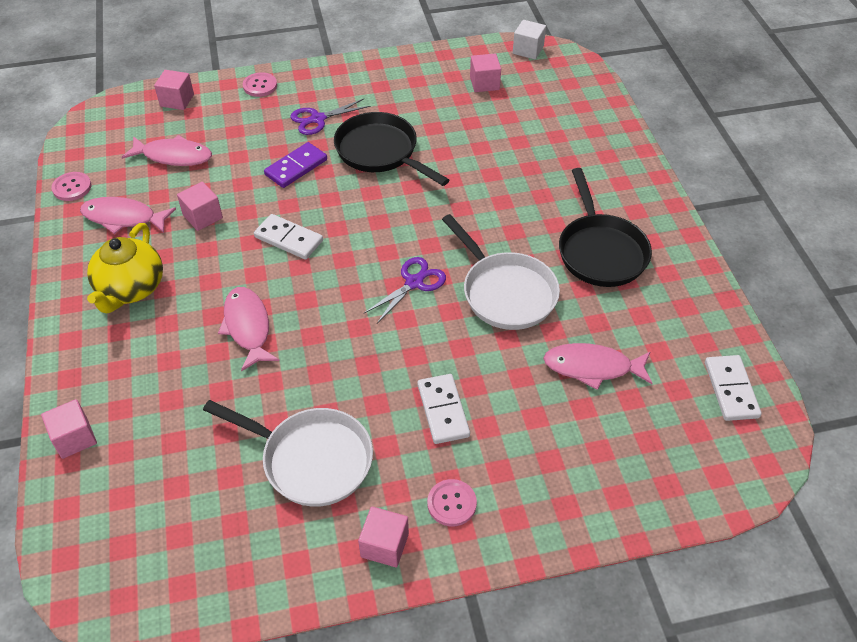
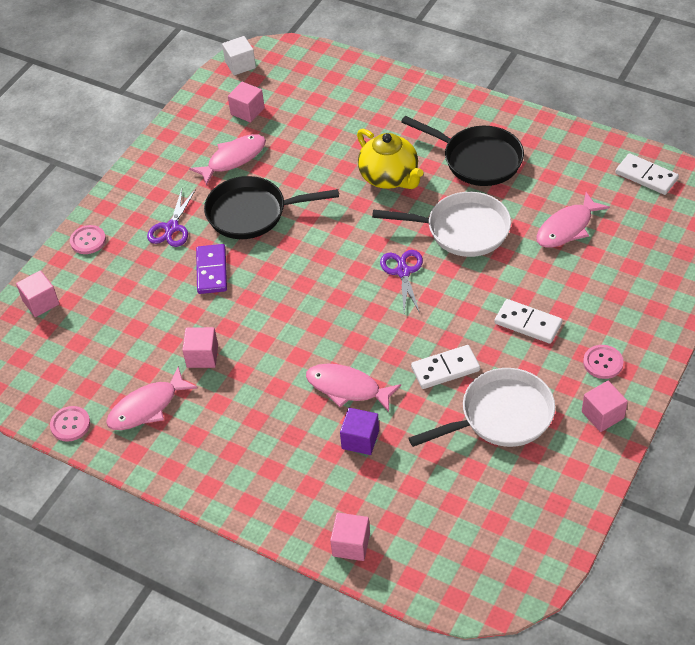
camera: 45 degrees left, 0 degrees up
yellow teapot [87,223,163,313] -> yellow teapot moved to [357,129,424,189]
pink fish [122,135,212,166] -> pink fish moved to [189,134,266,186]
white domino [254,214,323,259] -> white domino moved to [411,345,480,389]
none -> purple cube [340,408,379,455]

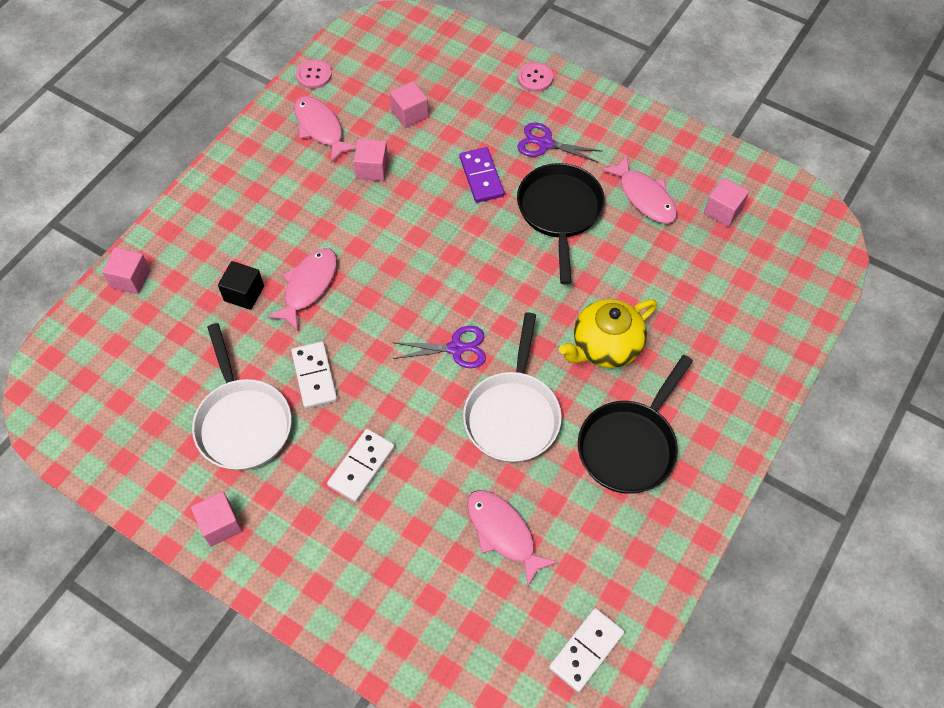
camera: 90 degrees right, 10 degrees up
pink cube [16,270,59,317] -> pink cube moved to [390,81,428,128]
purple domino [196,244,227,294] -> purple domino turned 75 degrees clockwise [460,147,504,203]
white cube [222,36,256,75] -> none
purple cube [340,408,379,455] -> black cube [218,261,264,310]
pink button [583,345,624,379] -> none

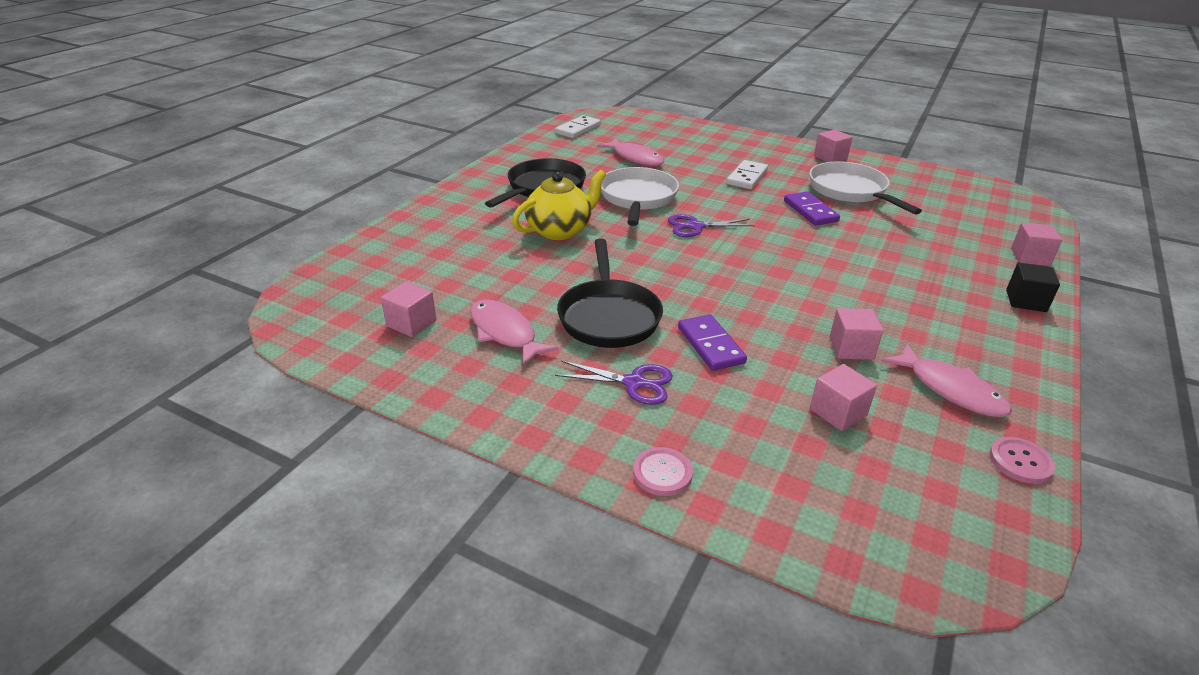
camera: 175 degrees right, 25 degrees down
black cube [218,261,264,310] -> black cube moved to [1006,263,1060,312]
pink fish [267,248,337,331] -> none
white domino [291,341,337,409] -> purple domino [784,192,840,225]

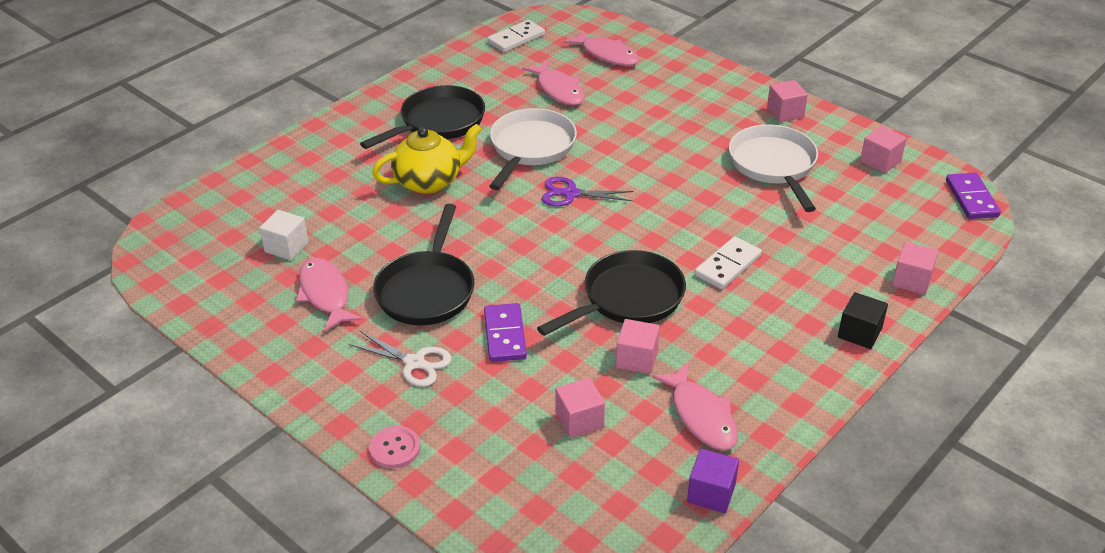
camera: 15 degrees right, 5 degrees up
pink cube [381,281,436,337] -> pink cube moved to [860,126,907,173]
purple scissors [555,361,673,405] -> white scissors [349,331,452,387]
white domino [726,160,768,189] -> white domino moved to [695,236,762,289]
purple domino [784,192,840,225] -> purple domino moved to [946,173,1001,219]
pink button [989,437,1055,484] -> purple cube [687,449,739,513]
none -> white cube [259,210,309,260]
none -> black pan [537,250,686,336]
none -> pink fish [563,29,639,66]

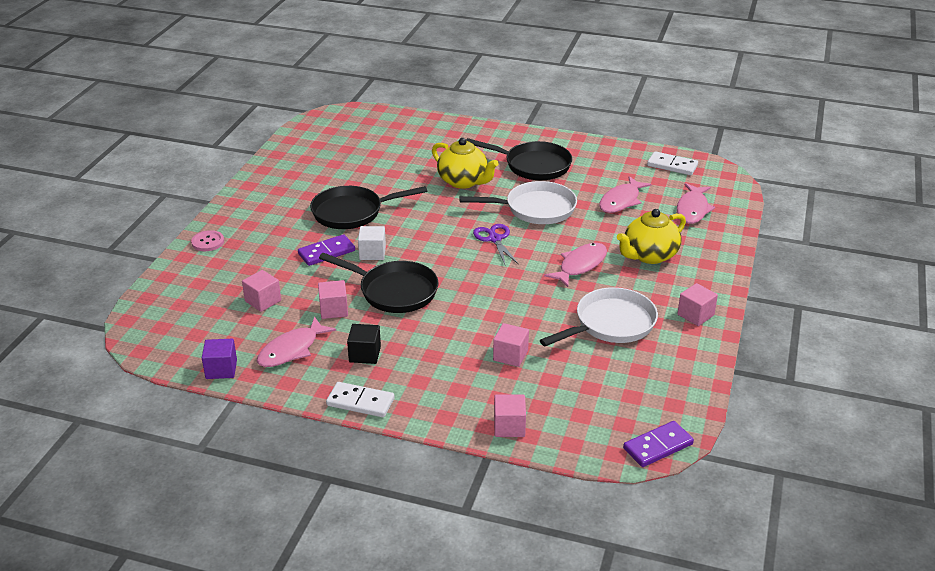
camera: 65 degrees right, 5 degrees down
white cube [259,210,309,260] -> white cube moved to [358,226,386,260]
pink fish [296,258,362,332] -> pink fish moved to [544,243,607,287]
white scissors [349,331,452,387] -> none
white domino [695,236,762,289] -> white domino moved to [326,382,394,417]
black cube [838,292,888,349] -> black cube moved to [347,324,381,364]
pink cube [860,126,907,173] -> pink cube moved to [493,323,529,367]
none -> yellow teapot [617,209,686,264]

